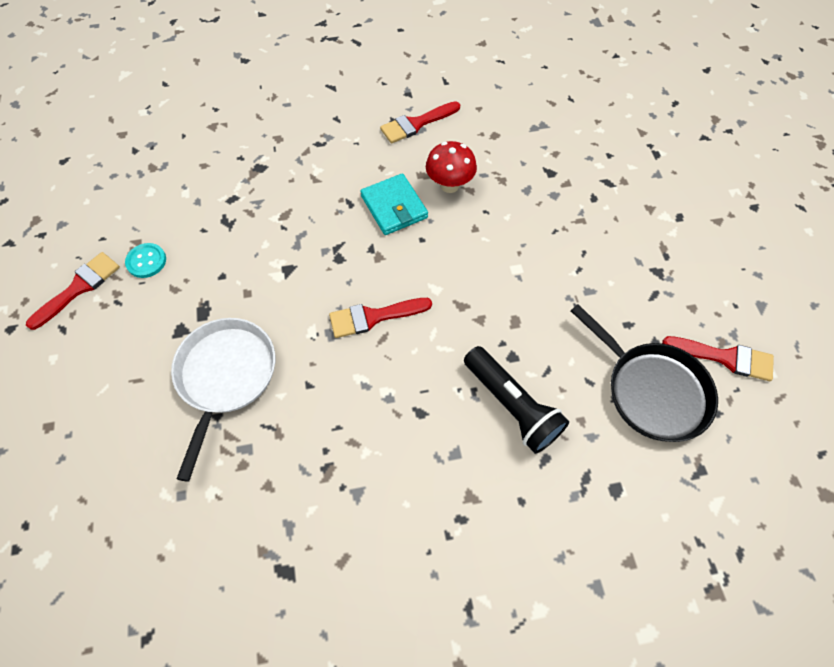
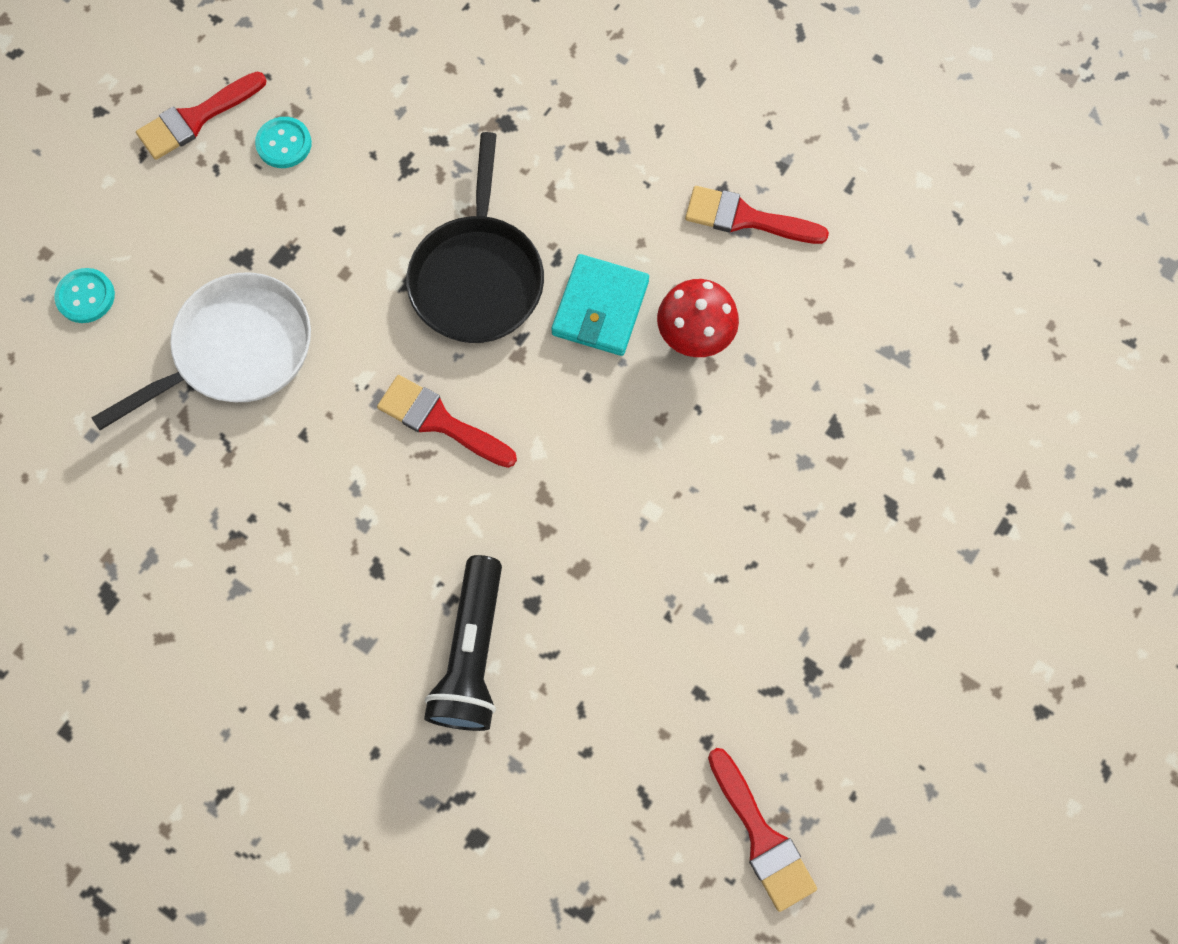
camera: 45 degrees right, 10 degrees up
red brush [26,252,120,330] -> red brush turned 150 degrees clockwise [136,72,266,160]
black pan [571,304,718,442] -> black pan moved to [406,132,544,343]
none -> turquoise button [54,268,115,323]

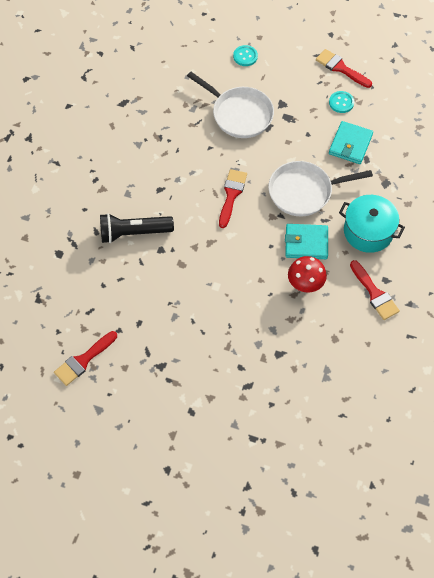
camera: 75 degrees right, 10 degrees down
black pan [406,132,544,343] -> white pan [268,161,373,217]
red brush [685,186,829,244] -> red brush turned 150 degrees clockwise [350,260,400,320]
none -> turquoise wallet [329,121,373,164]
none -> turquoise pot [339,195,405,253]

